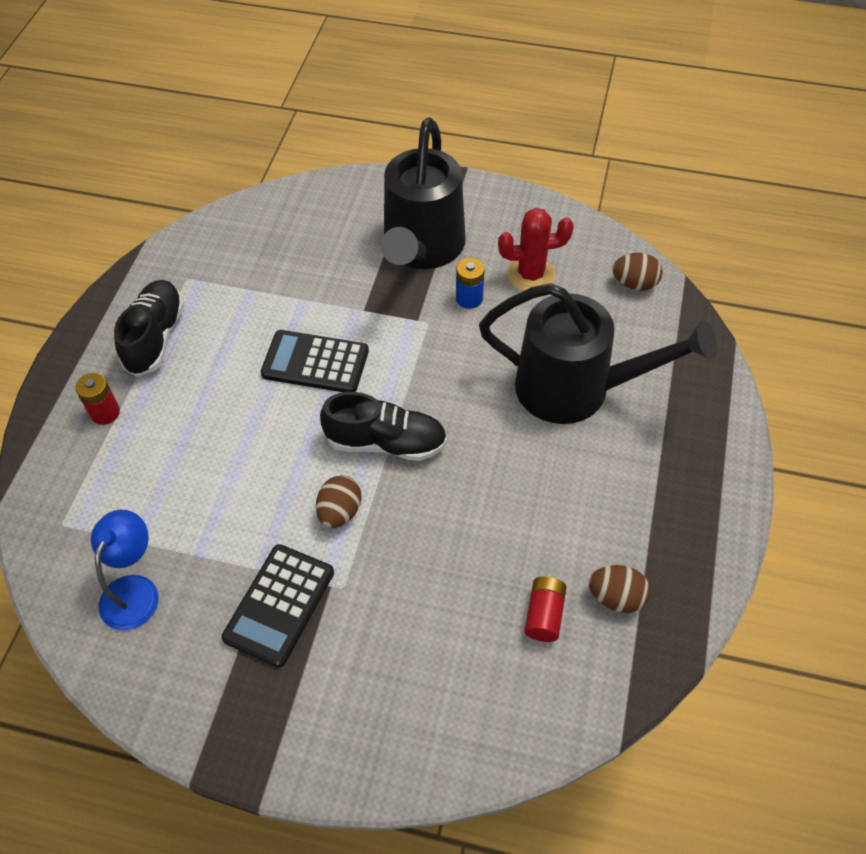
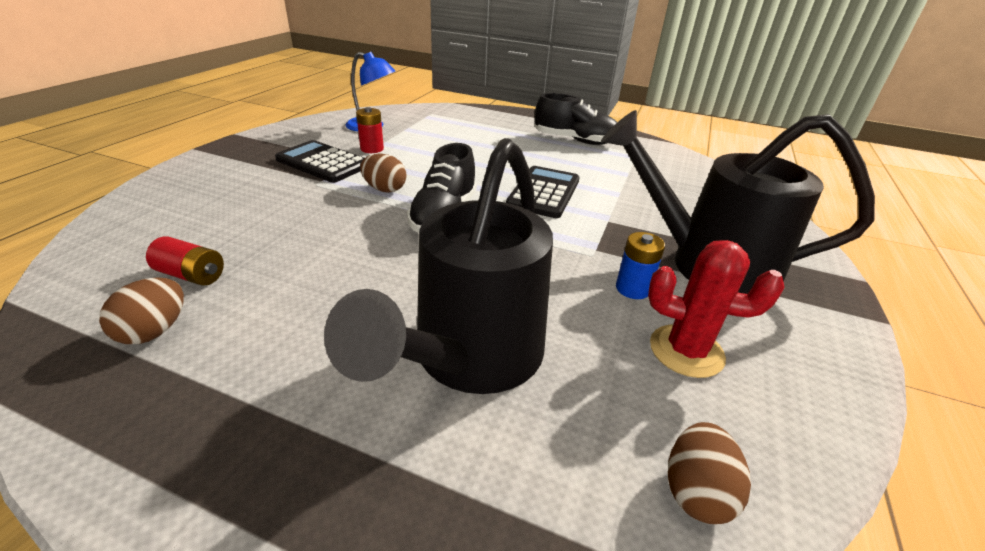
camera: 95 degrees right, 20 degrees down
red battery [75,373,120,425] -> red battery moved to [356,107,384,153]
red cactus [498,208,574,291] -> red cactus turned 75 degrees counterclockwise [648,240,784,378]

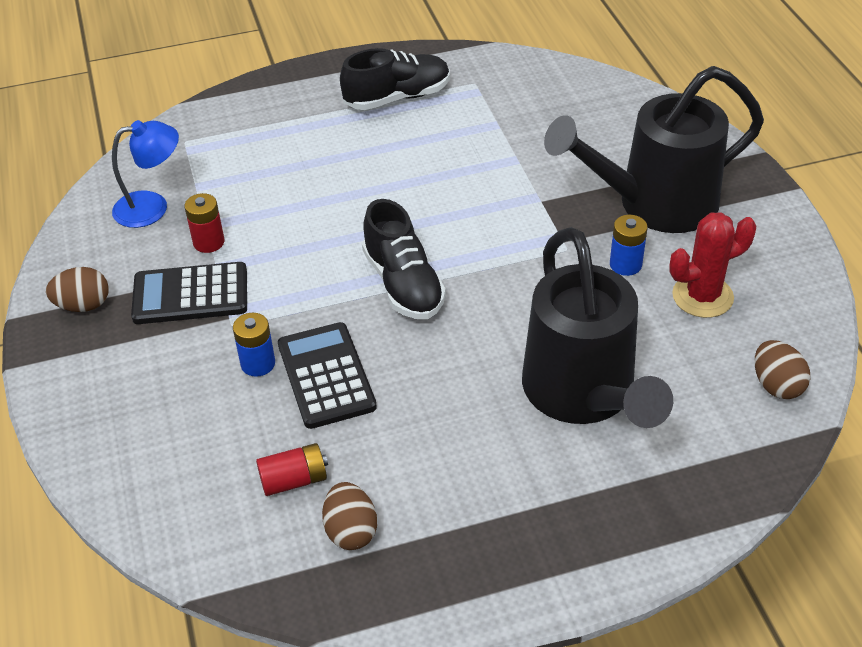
camera: 35 degrees left, 10 degrees up
brown egg [360,153,406,192] -> brown egg moved to [46,267,109,312]
black calculator [506,166,580,218] -> black calculator moved to [278,322,377,429]
none -> blue battery [233,313,275,377]

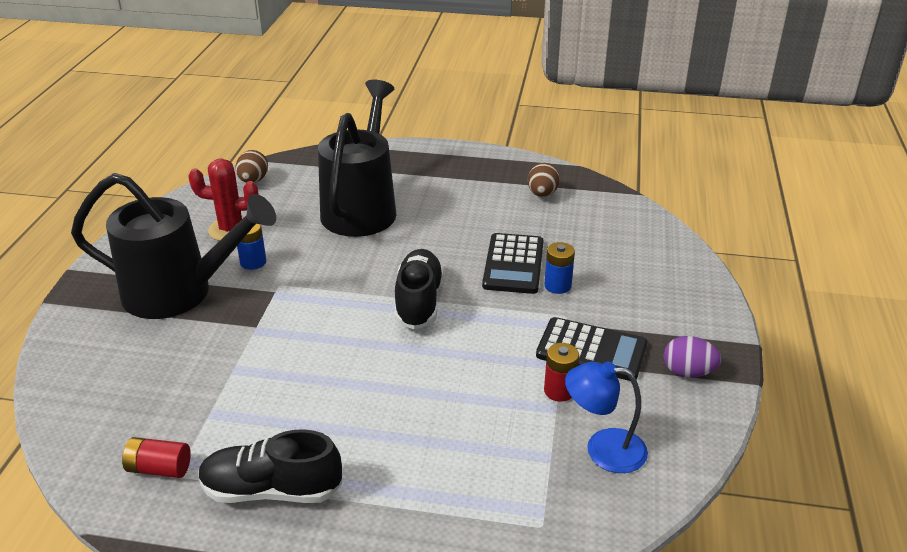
camera: 155 degrees left, 10 degrees down
brown egg [46,267,109,312] -> purple egg [664,336,721,378]
red battery [256,443,328,496] -> red battery moved to [122,437,191,478]

